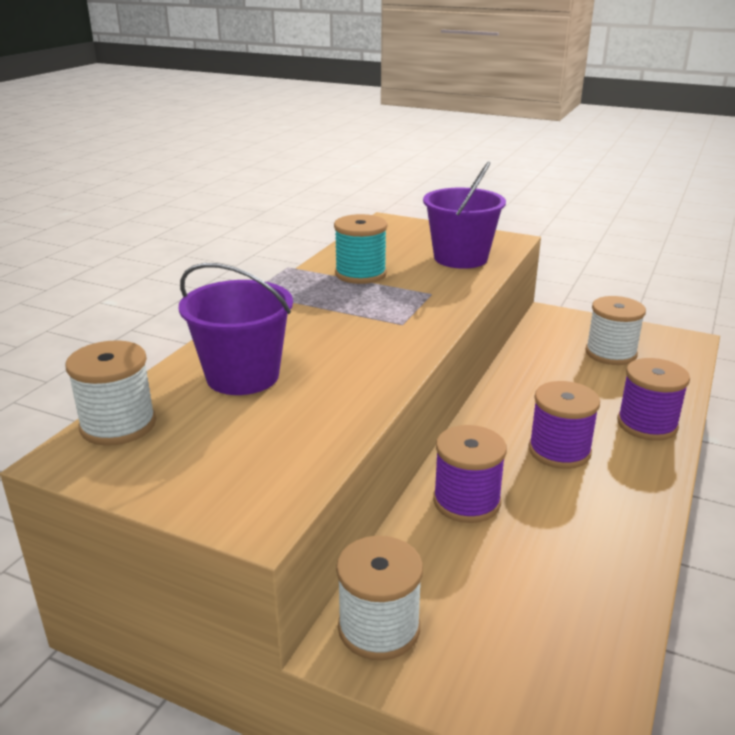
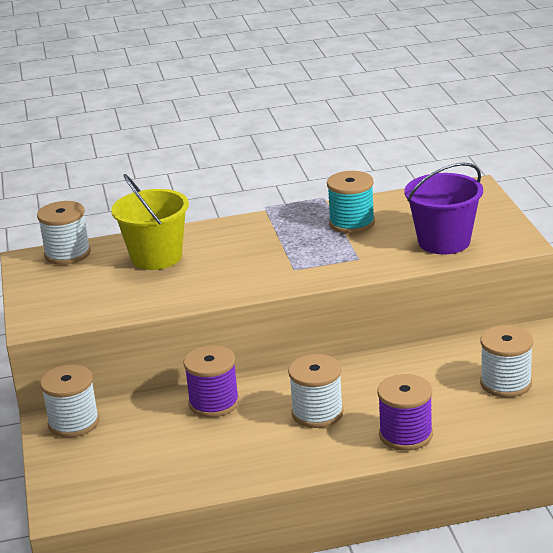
camera: 55 degrees right, 0 degrees up
purple bucket [179,263,293,395] -> yellow bucket [111,174,189,270]
purple spool [529,381,600,469] -> white spool [288,354,344,428]

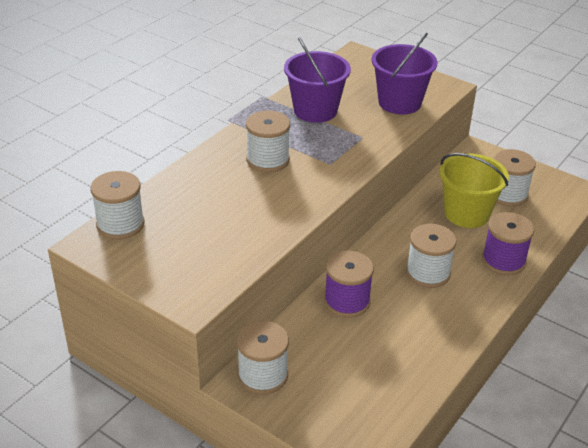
camera: 45 degrees left, 10 degrees up
yellow bucket [111,174,189,270] -> yellow bucket moved to [439,153,509,228]
turquoise spool [327,171,375,234] -> purple bucket [284,37,351,123]
none -> white spool [246,111,290,172]

